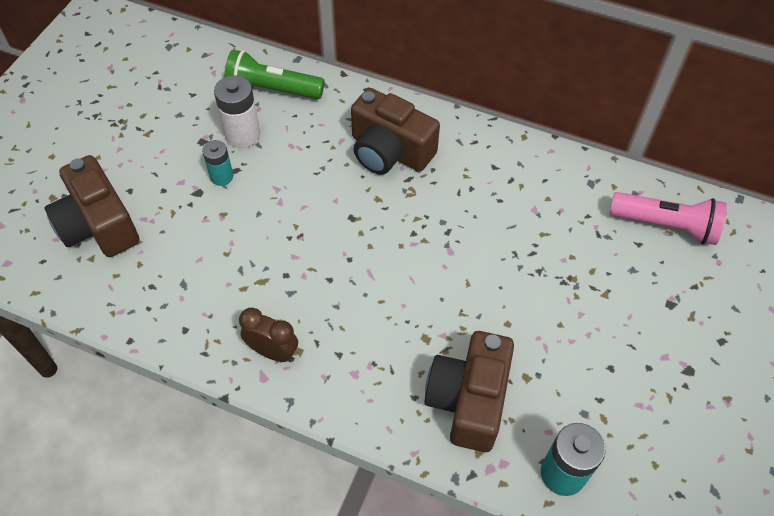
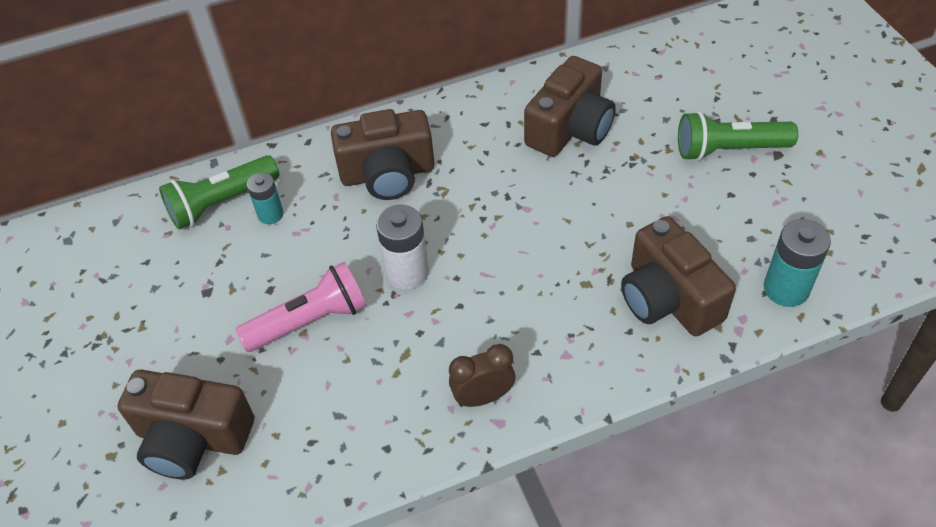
camera: 40 degrees left, 5 degrees down
turquoise battery [202,140,233,186] -> turquoise battery moved to [247,173,284,224]
white battery [214,76,260,148] -> white battery moved to [376,205,429,290]
pink flashlight [609,192,727,245] -> pink flashlight moved to [236,261,367,352]
none -> brown camera [524,56,616,157]
none -> green flashlight [678,111,798,161]

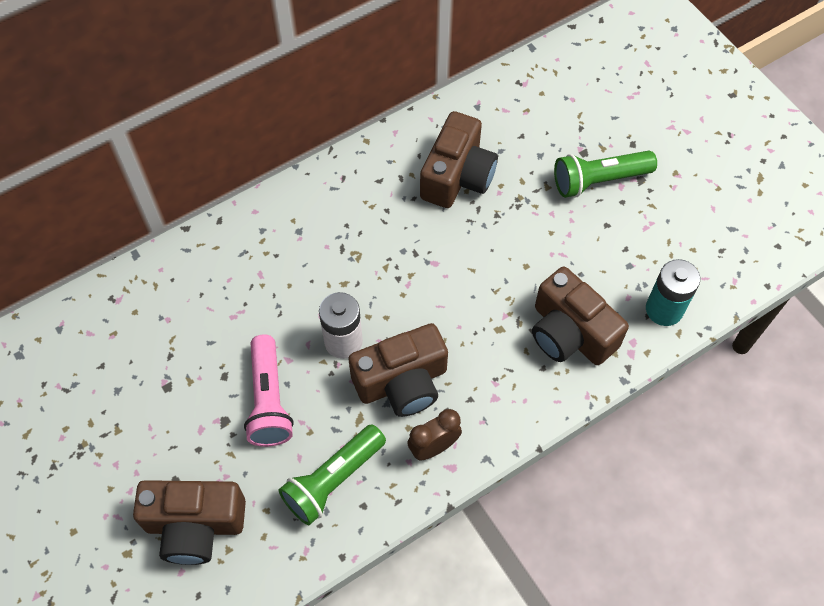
camera: 15 degrees left, 10 degrees up
green flashlight [159,155,279,230] -> green flashlight moved to [279,424,386,525]
pink flashlight [236,261,367,352] -> pink flashlight turned 120 degrees clockwise [244,334,294,447]
turquoise battery [247,173,284,224] -> none
brown camera [331,109,434,200] -> brown camera moved to [348,323,448,417]

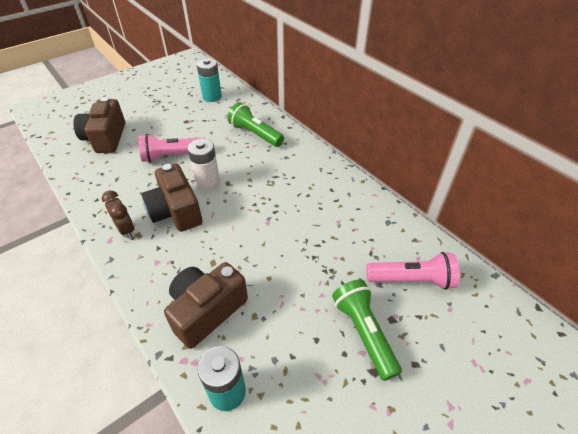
camera: 85 degrees right, 15 degrees down
green flashlight [279,424,386,525] -> green flashlight moved to [227,102,284,147]
brown camera [420,111,498,208] -> none
none -> turquoise battery [197,58,222,102]
none -> pink flashlight [366,252,460,290]

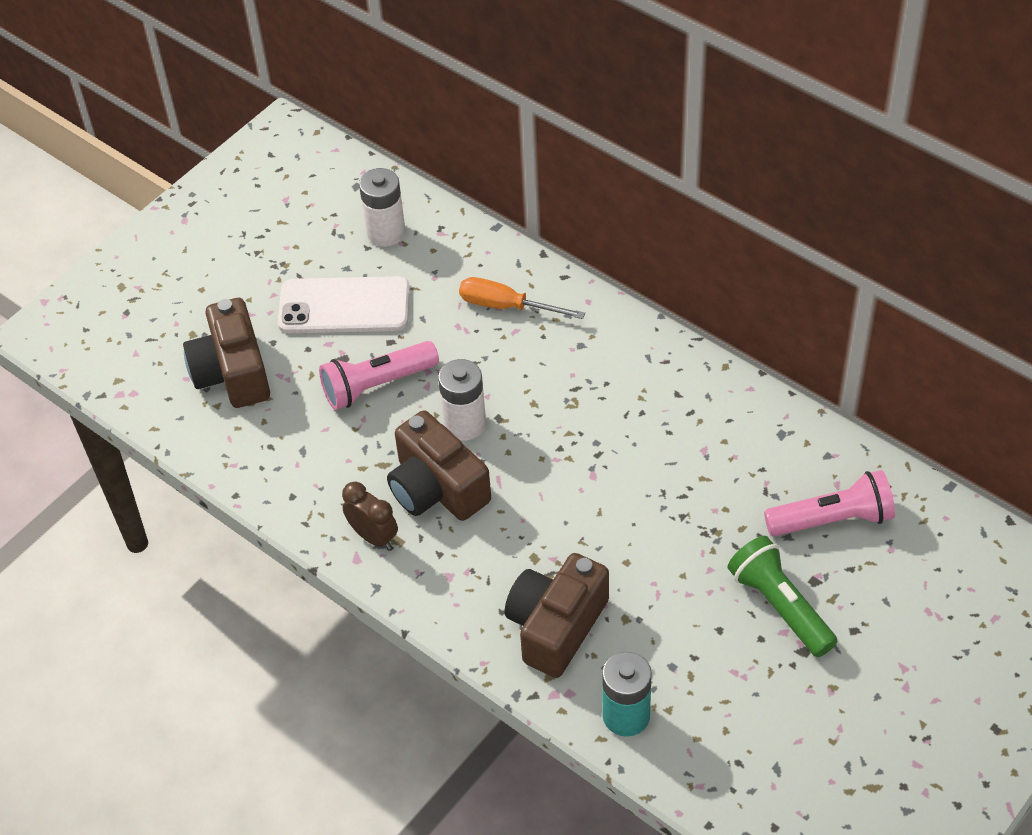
camera: 10 degrees left, 5 degrees up
turquoise battery [197,58,222,102] -> white battery [359,168,406,247]
green flashlight [227,102,284,147] -> orange screwdriver [459,277,585,319]
none -> white phone [278,276,410,333]

